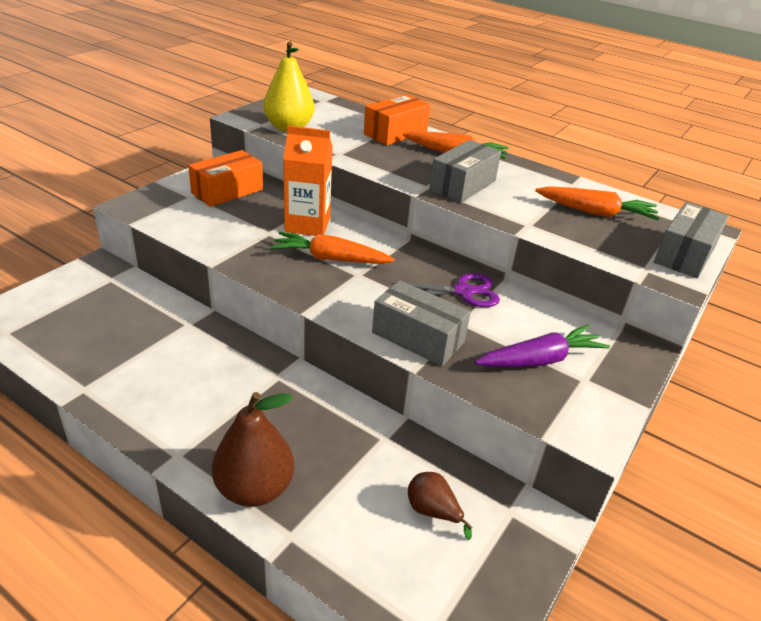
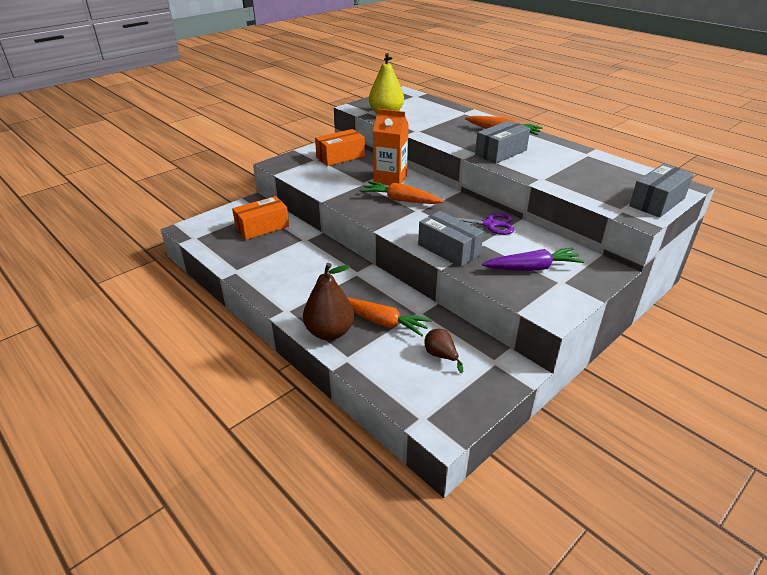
camera: 15 degrees right, 0 degrees up
orange box [364,94,431,145] -> orange box moved to [232,196,289,240]
orange carrot [535,186,659,220] -> orange carrot moved to [347,297,432,336]

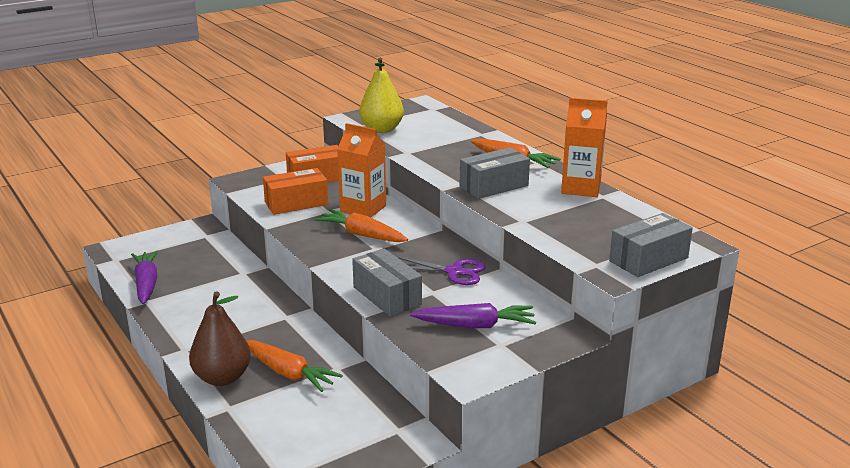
camera: 10 degrees right, 10 degrees down
orange box [232,196,289,240] -> orange box moved to [263,168,328,215]
brown pear [425,329,463,373] -> none
none -> purple carrot [131,250,158,304]
none -> orange carton [561,98,608,197]

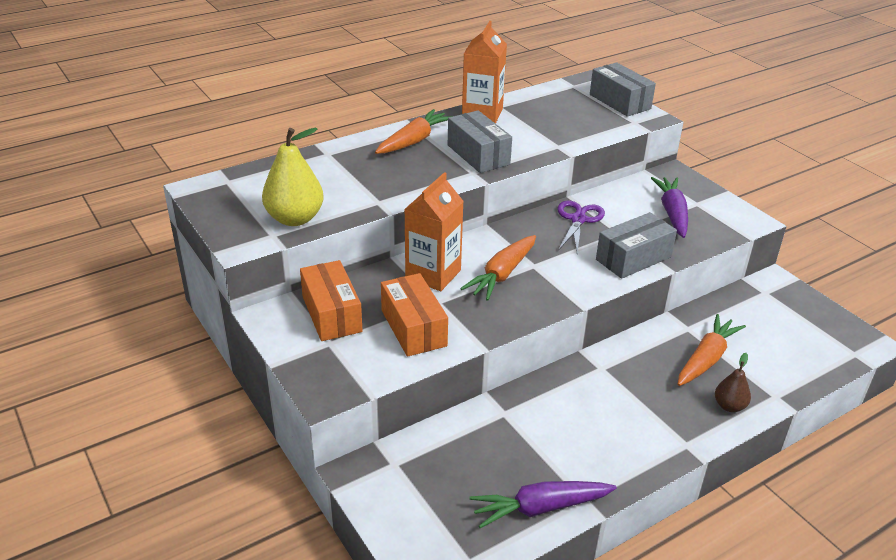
camera: 90 degrees left, 10 degrees up
brown pear [189,291,251,386] -> brown pear [715,353,751,412], size x0.54

